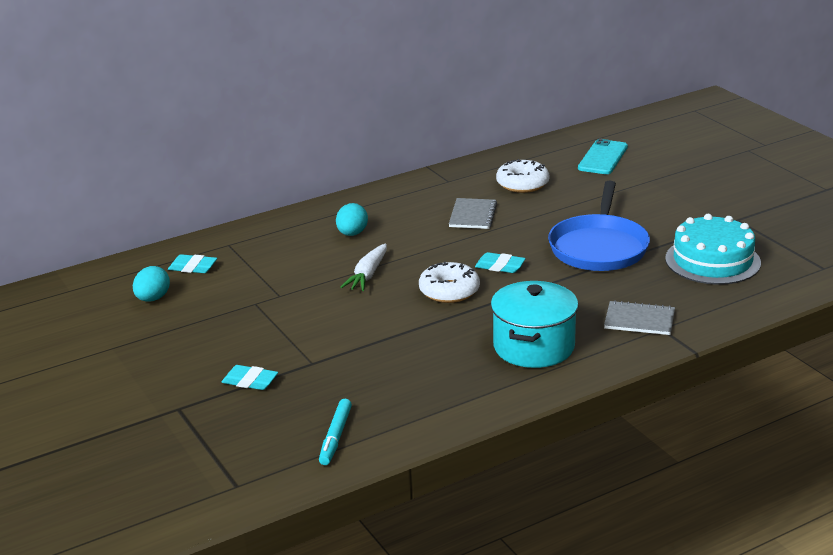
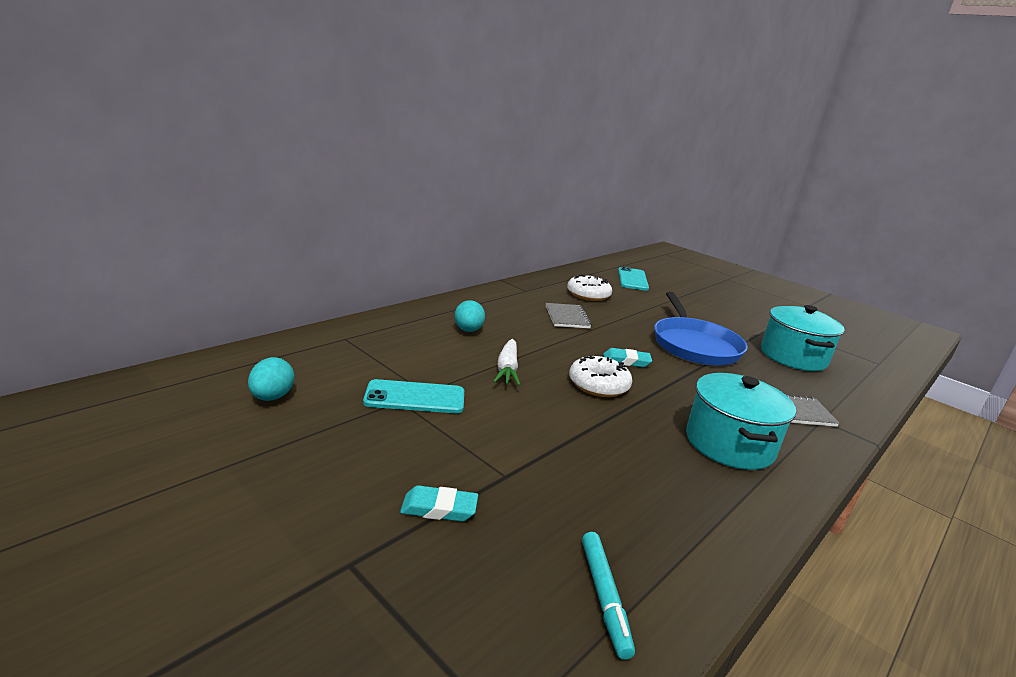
camera: 20 degrees left, 5 degrees down
turquoise eraser [168,254,217,273] -> none
turquoise cake [665,214,761,285] -> turquoise pot [761,305,844,371]
none -> turquoise phone [363,379,464,413]

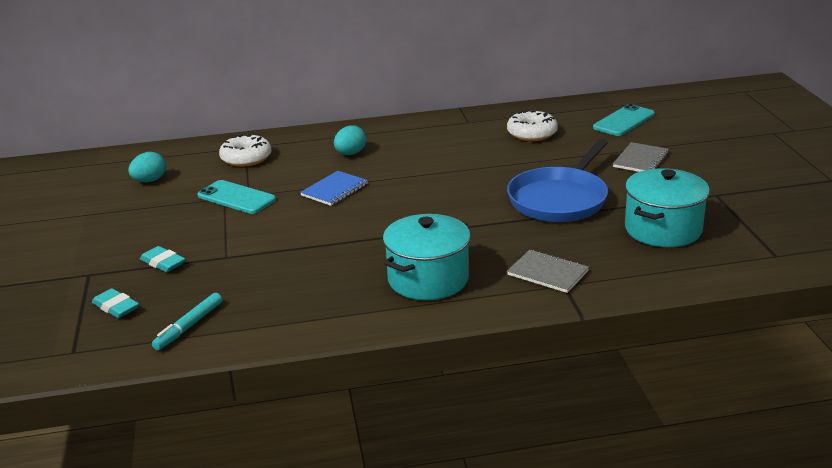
camera: 40 degrees right, 5 degrees up
white carrot [493,339,520,386] -> blue notebook [300,171,368,206]
grey notebook [546,303,592,328] -> grey notebook moved to [613,142,669,172]
white donut [569,355,632,397] -> white donut moved to [219,134,271,167]
turquoise eraser [603,348,652,367] -> turquoise eraser moved to [92,288,139,318]

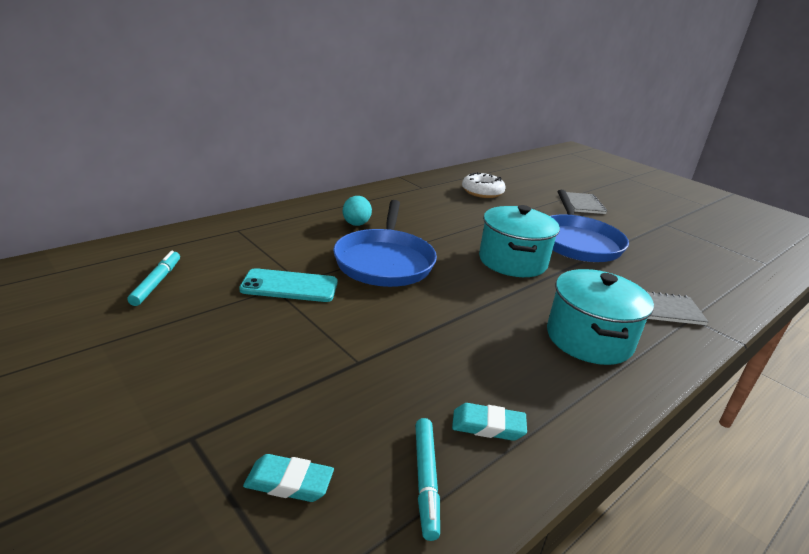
camera: 35 degrees left, 0 degrees up
turquoise egg [128,152,166,182] -> turquoise marker [128,251,180,306]
turquoise eraser [140,246,185,272] -> turquoise eraser moved to [452,403,527,441]
white donut [219,134,271,167] -> none
blue notebook [300,171,368,206] -> blue pan [333,200,437,287]
turquoise phone [593,104,655,136] -> none
turquoise pot [625,168,710,247] -> turquoise pot moved to [479,205,560,277]

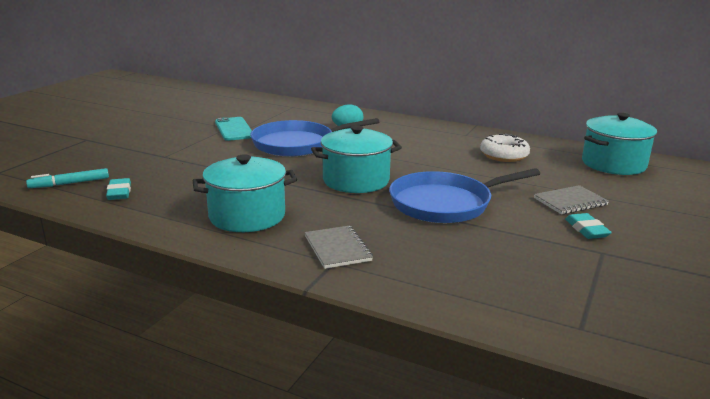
camera: 70 degrees right, 5 degrees down
turquoise marker [128,251,180,306] -> none
turquoise eraser [243,454,334,502] -> turquoise eraser moved to [565,213,612,239]
none -> turquoise pot [582,113,657,175]

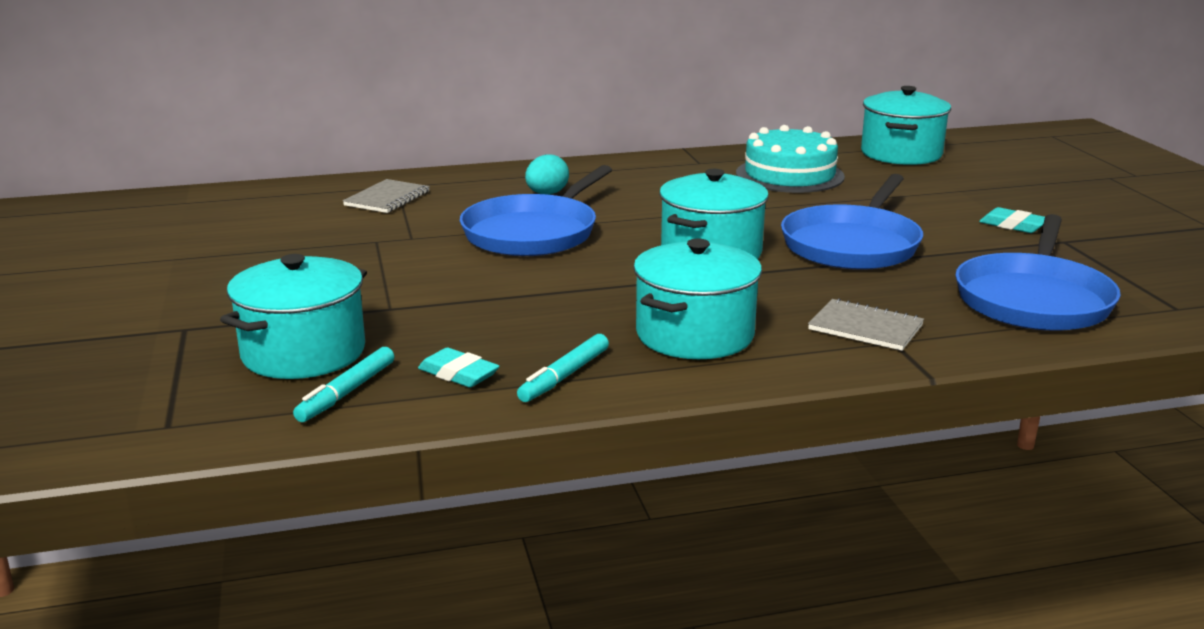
camera: 40 degrees left, 0 degrees up
turquoise phone [215,117,252,141] -> none
white donut [480,134,530,162] -> turquoise cake [736,125,845,193]
grey notebook [534,185,609,214] -> grey notebook moved to [343,179,430,213]
none -> turquoise pot [220,254,367,379]
none -> turquoise marker [517,334,609,402]
none -> blue pan [955,214,1121,331]

